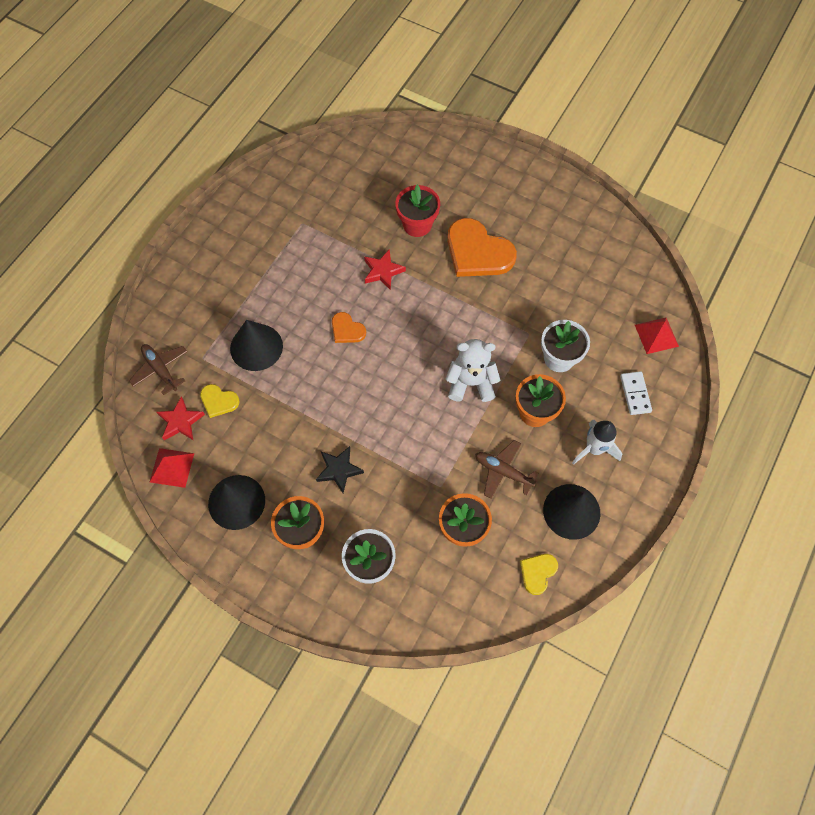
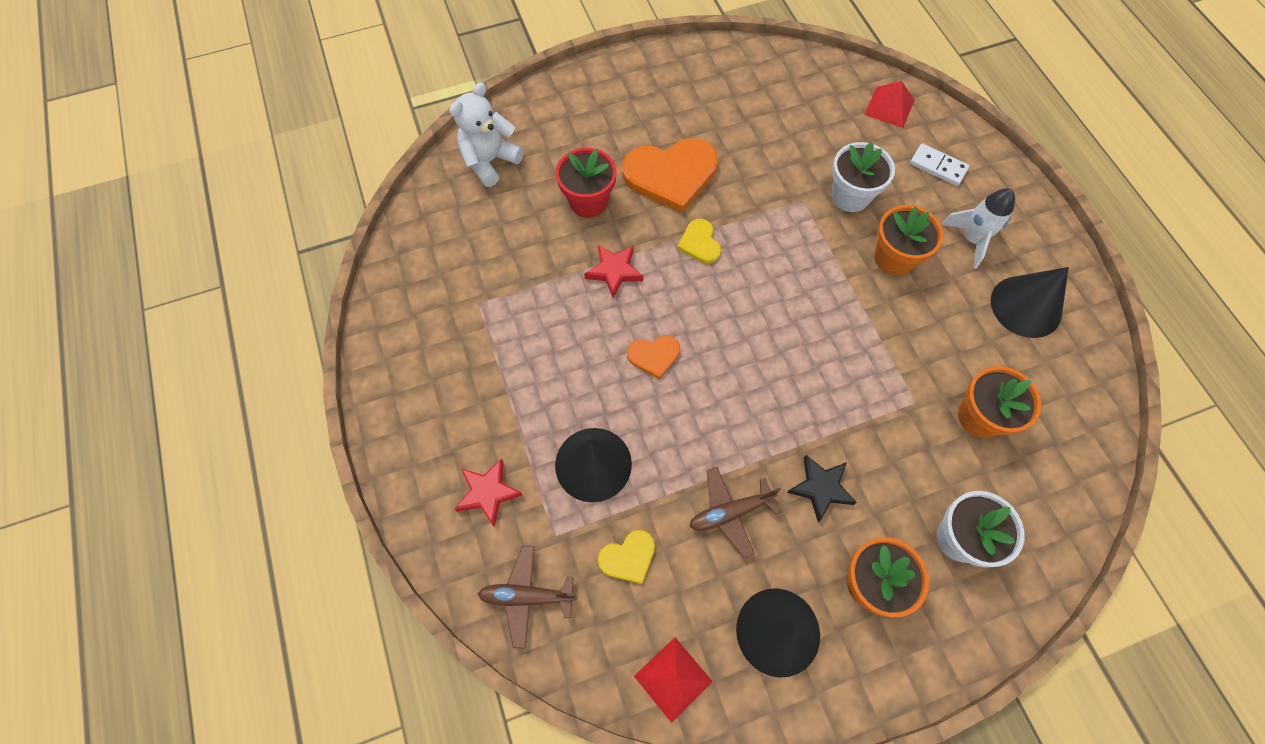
camera: 50 degrees left, 0 degrees up
red star [157,396,205,440] -> red star moved to [455,458,523,527]
white teddy bear [446,339,501,402] -> white teddy bear moved to [450,82,524,187]
brown plane [475,440,538,499] -> brown plane moved to [689,467,781,558]
yellow heart [520,554,558,595] -> yellow heart moved to [677,219,721,264]

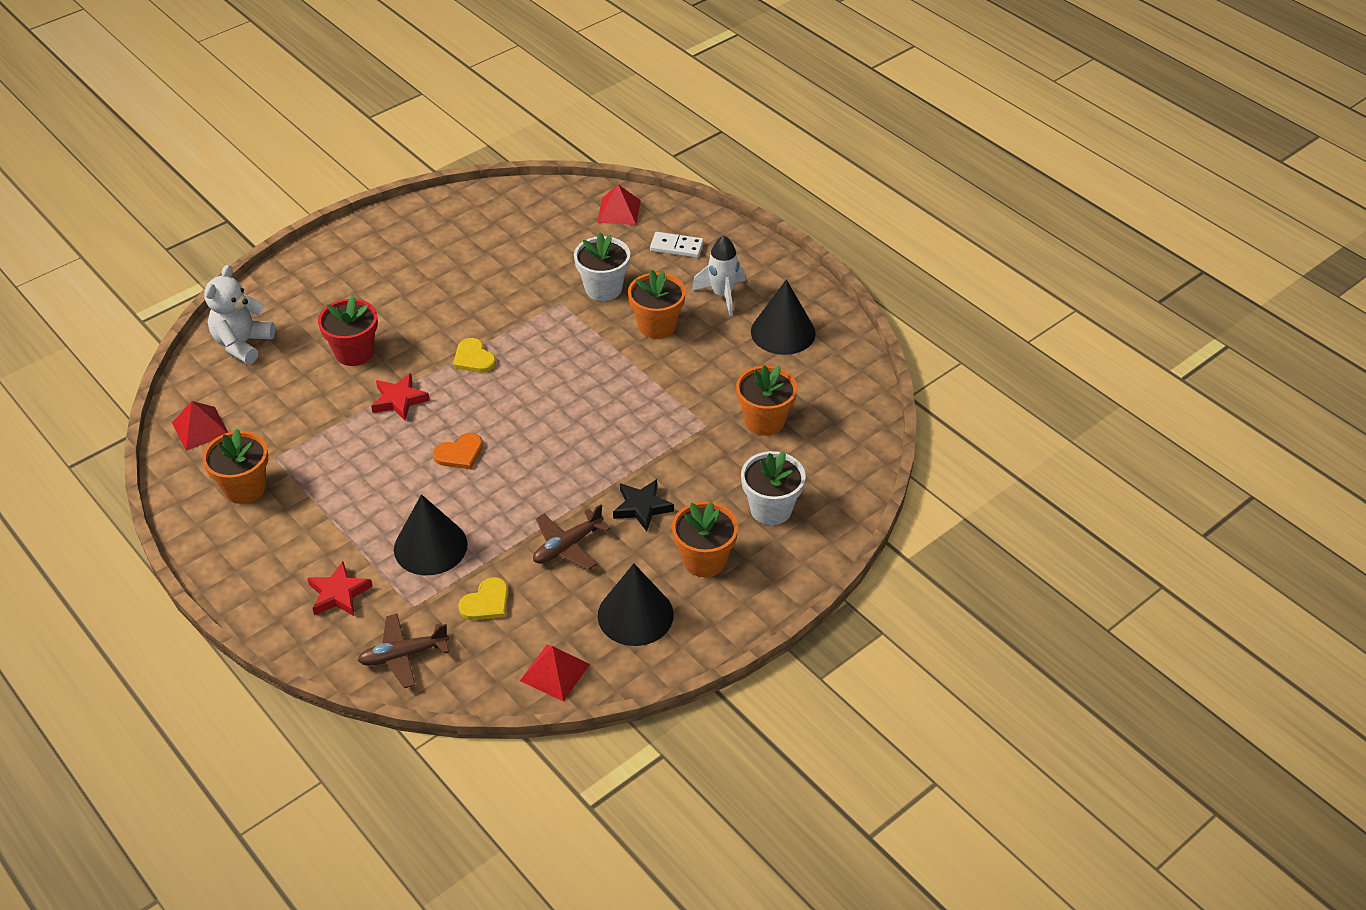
camera: 20 degrees left, 20 degrees down
orange heart [622,138,718,213] -> none
none -> red pyramid [172,401,228,451]
none -> orange flower pot [202,428,268,504]

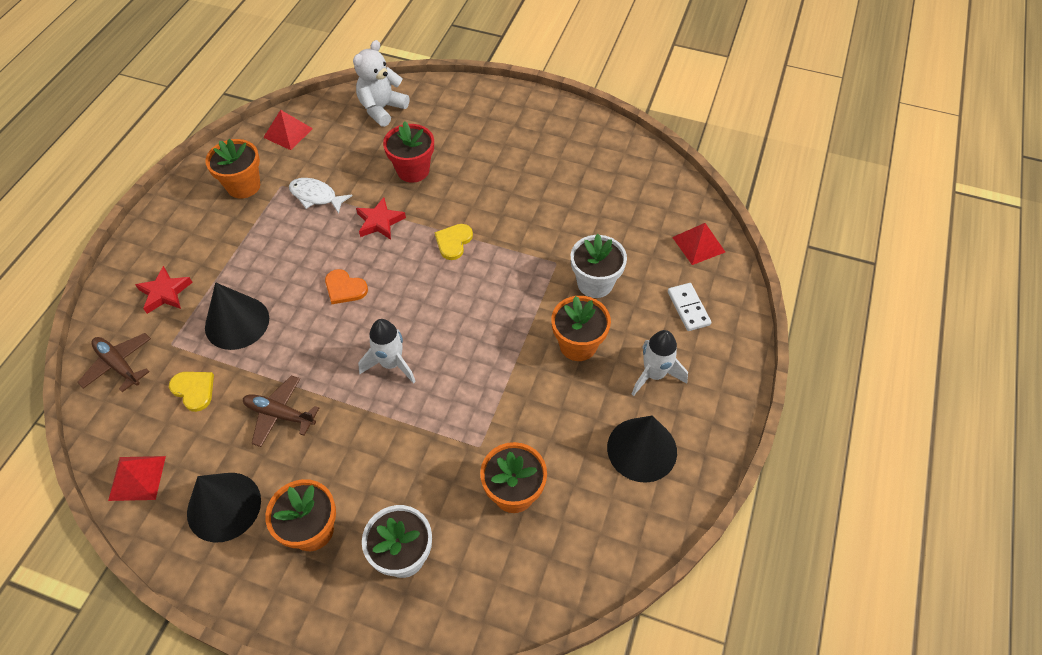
camera: 60 degrees right, 10 degrees up
white teddy bear [204,265,275,364] -> white teddy bear turned 45 degrees counterclockwise [353,40,409,127]
yellow heart [458,577,508,620] -> yellow heart turned 150 degrees counterclockwise [169,372,214,412]
black star [613,479,674,531] -> none
none -> white fish [289,178,352,214]
none -> white rocket [358,319,416,384]

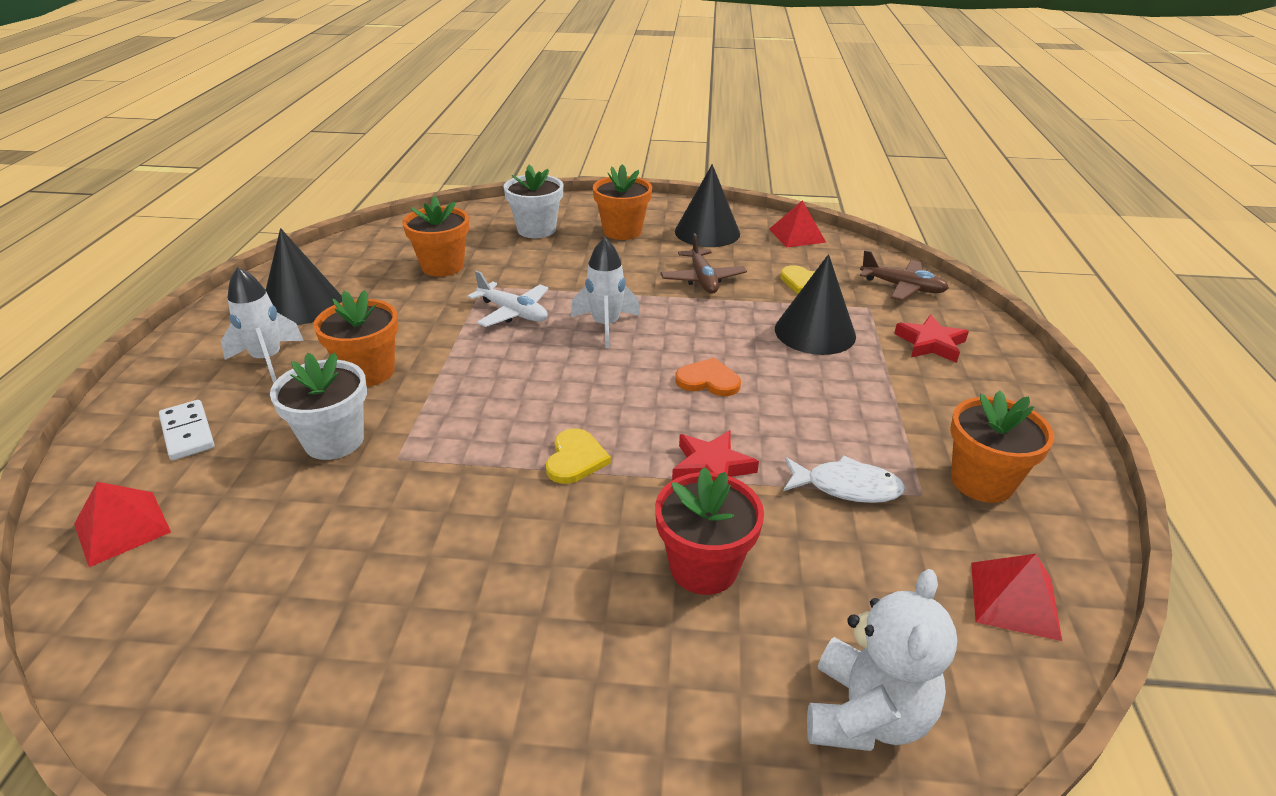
camera: 165 degrees right, 20 degrees down
brown plane [243,375,319,447] -> brown plane turned 75 degrees clockwise [661,233,747,294]
none -> white plane [467,270,548,327]

